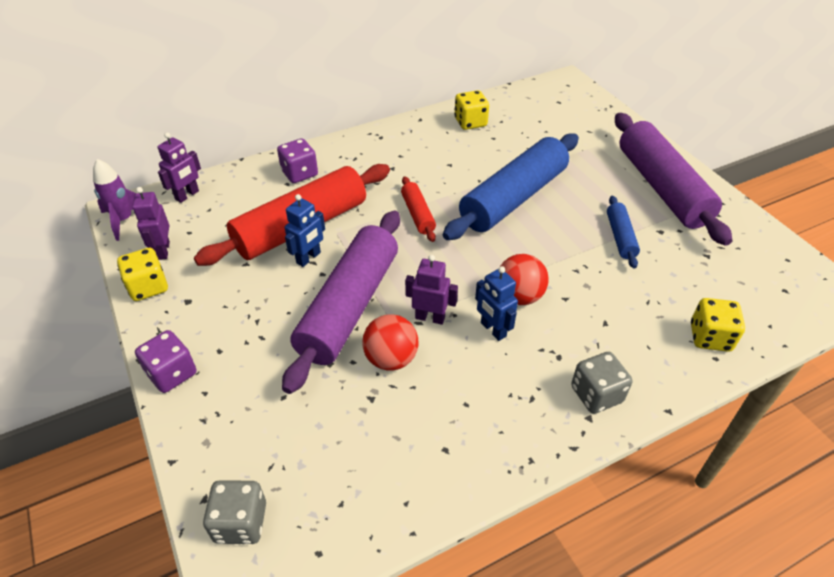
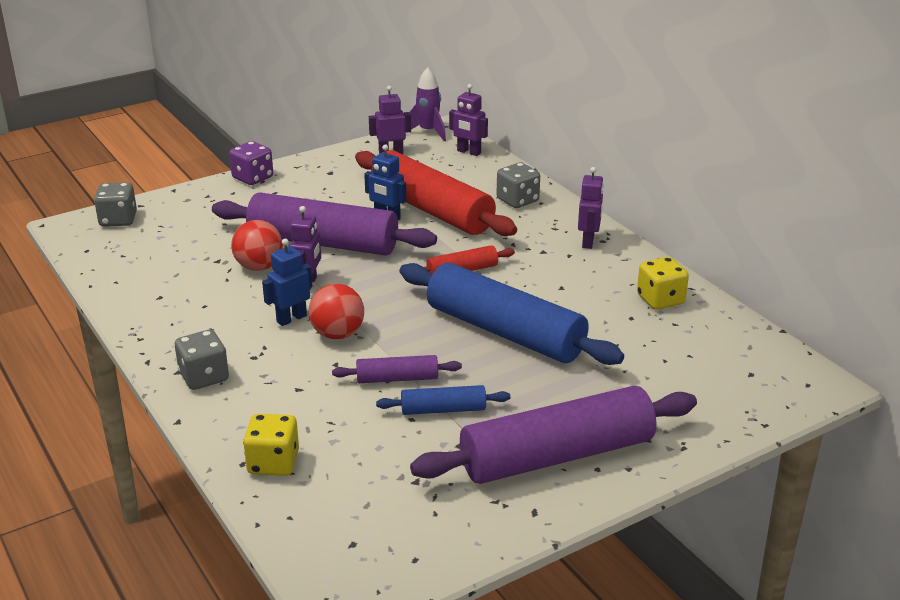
camera: 85 degrees right, 15 degrees down
yellow dice [117,248,168,301] -> none
purple dice [277,138,318,183] -> grey dice [496,162,540,208]
none -> purple rolling pin [332,355,462,383]
none -> purple robot [578,167,604,249]

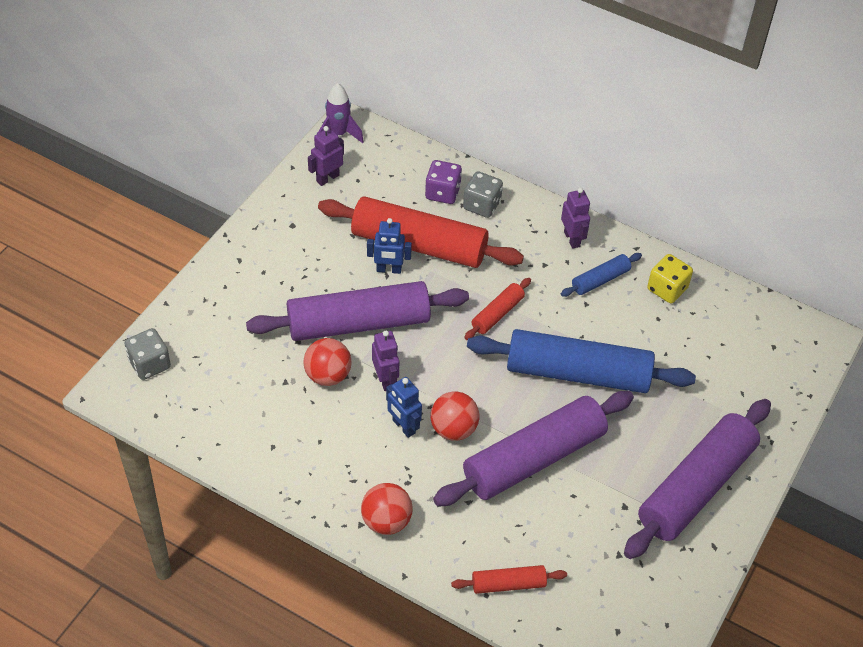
camera: 30 degrees left, 20 degrees up
grey dice [175,330,229,390] -> red ball [361,483,413,535]
purple dice [229,141,273,185] -> purple dice moved to [425,160,462,204]
yellow dice [243,414,299,476] -> red rolling pin [451,565,567,594]
blue robot [262,239,312,326] -> blue robot turned 60 degrees counterclockwise [386,377,422,438]
purple rolling pin [332,355,462,383] -> purple rolling pin [433,391,634,506], size x2.18
blue rolling pin [376,385,510,415] -> blue rolling pin moved to [561,253,642,297]
purple robot [449,84,488,156] -> none

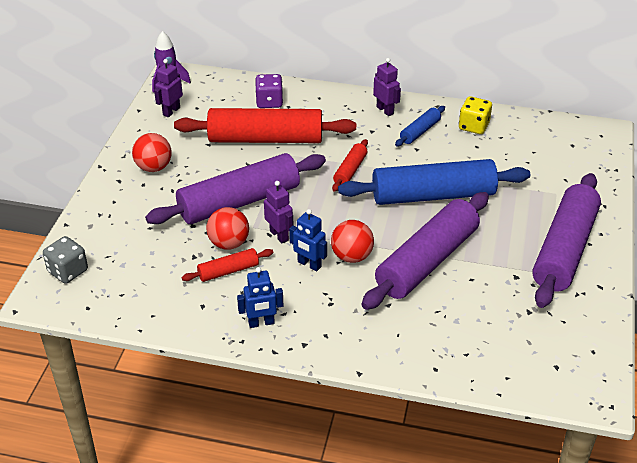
camera: 15 degrees left, 10 degrees down
red ball [361,483,413,535] -> red ball moved to [132,133,172,172]
blue robot [367,218,412,274] -> blue robot moved to [237,267,283,328]
red rolling pin [451,565,567,594] -> red rolling pin moved to [182,248,273,282]
grey dice [463,171,503,218] -> none

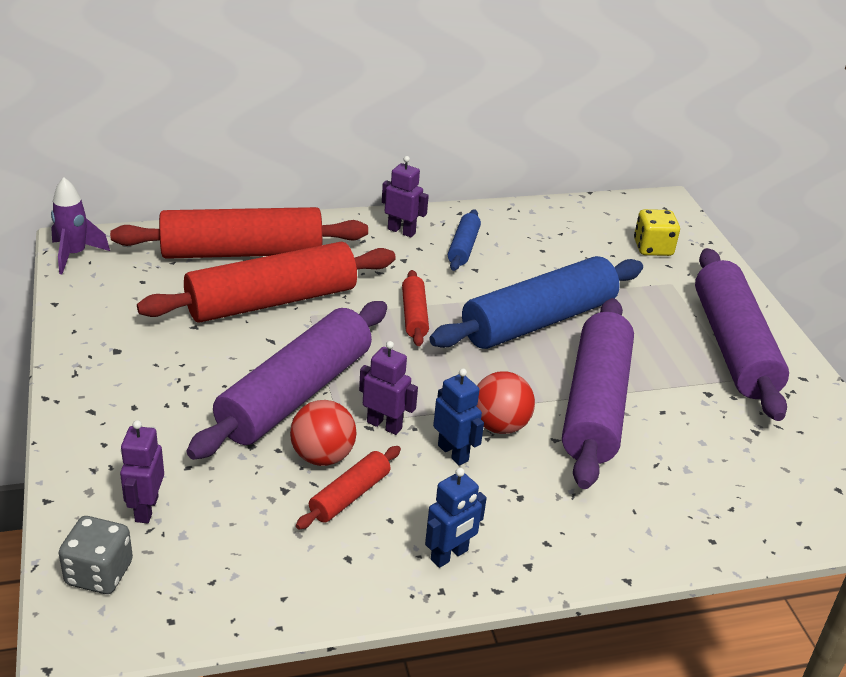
camera: 30 degrees left, 5 degrees down
red ball [132,133,172,172] -> none
purple robot [154,59,183,117] -> purple robot moved to [120,420,164,523]
purple dice [255,74,283,108] -> red rolling pin [110,207,368,259]
blue robot [289,209,327,272] -> blue robot turned 135 degrees counterclockwise [433,368,484,466]
yellow dice [459,96,492,134] -> yellow dice moved to [634,209,680,256]

